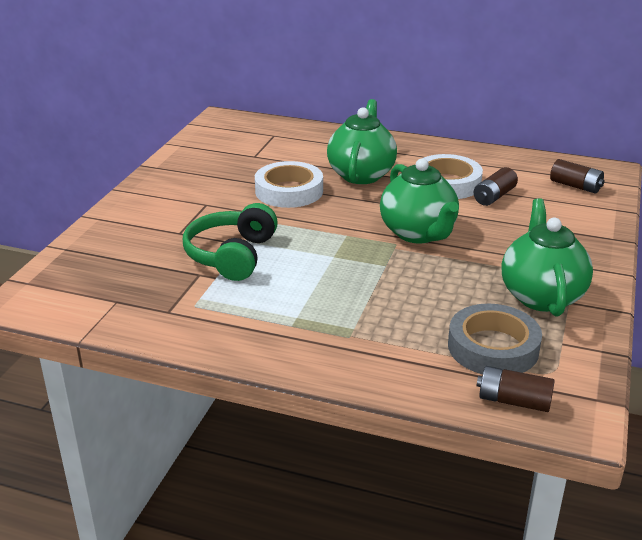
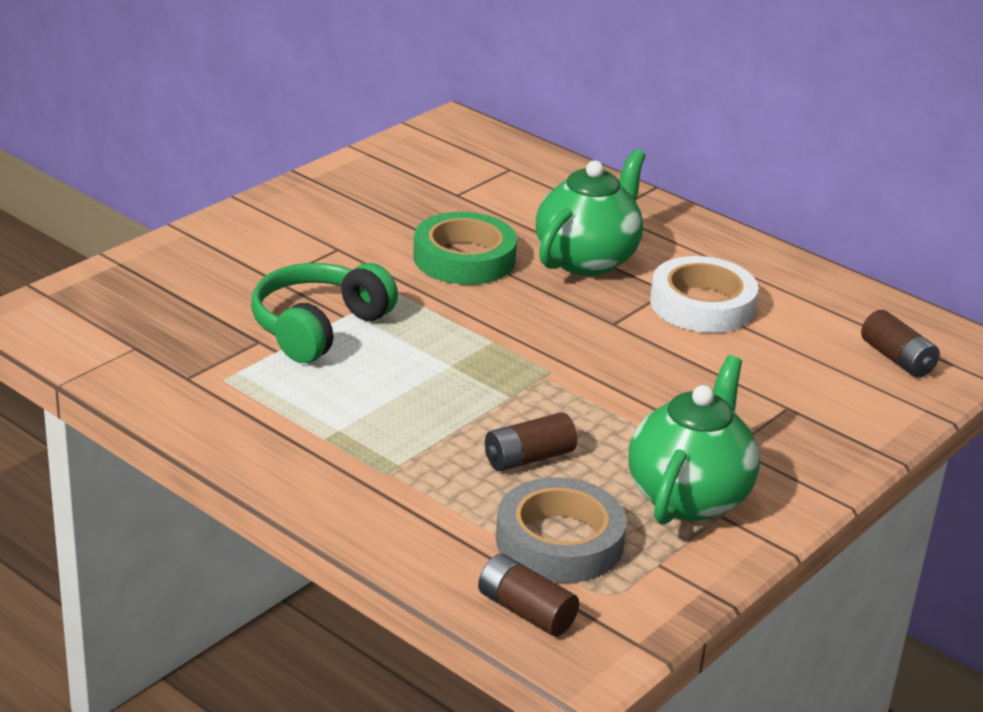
camera: 20 degrees right, 0 degrees up
white tape [255,161,323,208] -> green tape [413,212,517,285]
green teapot [380,158,459,243] -> none
brown battery [474,167,518,206] -> brown battery moved to [485,412,577,471]

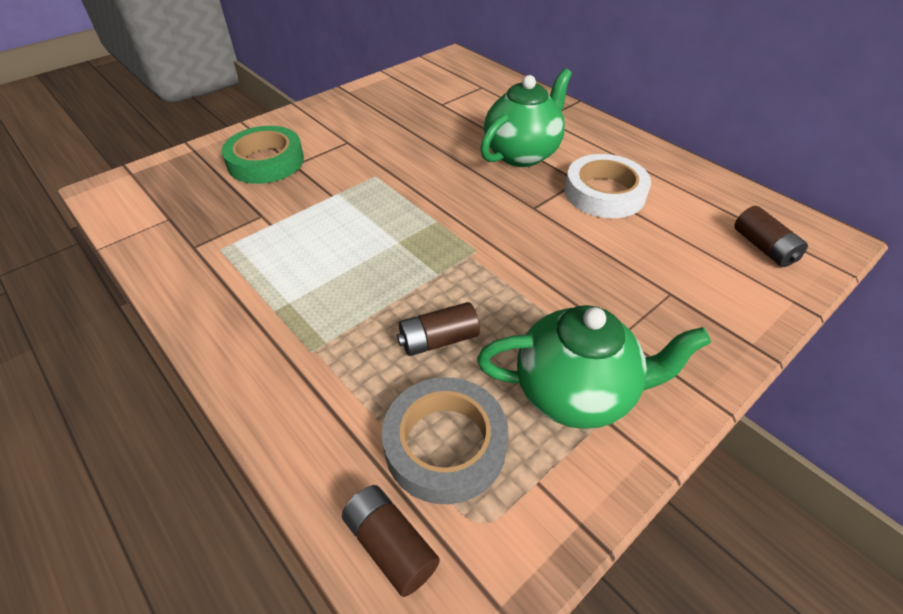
camera: 10 degrees right, 15 degrees up
green headphones [251,263,398,363] -> none
green tape [413,212,517,285] -> green tape moved to [222,126,304,184]
green teapot [629,355,760,525] -> green teapot turned 60 degrees clockwise [477,305,711,429]

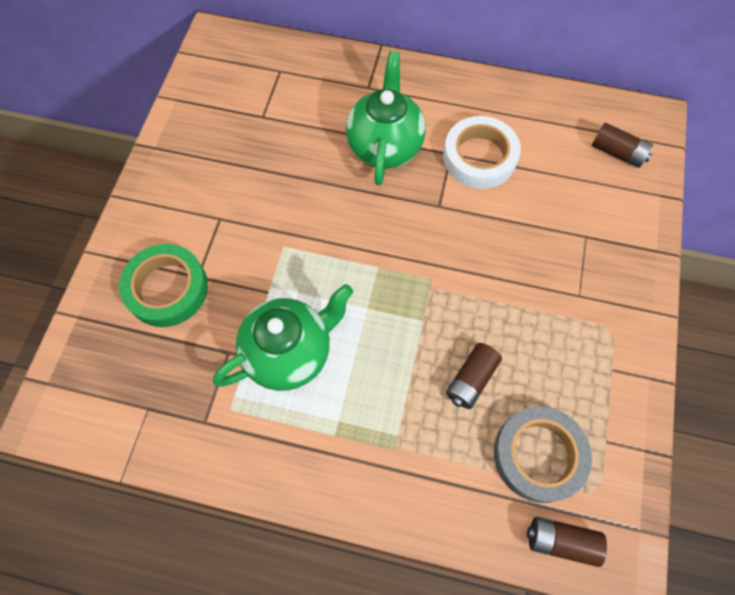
camera: 35 degrees left, 20 degrees up
green teapot [477,305,711,429] -> green teapot moved to [213,284,353,391]

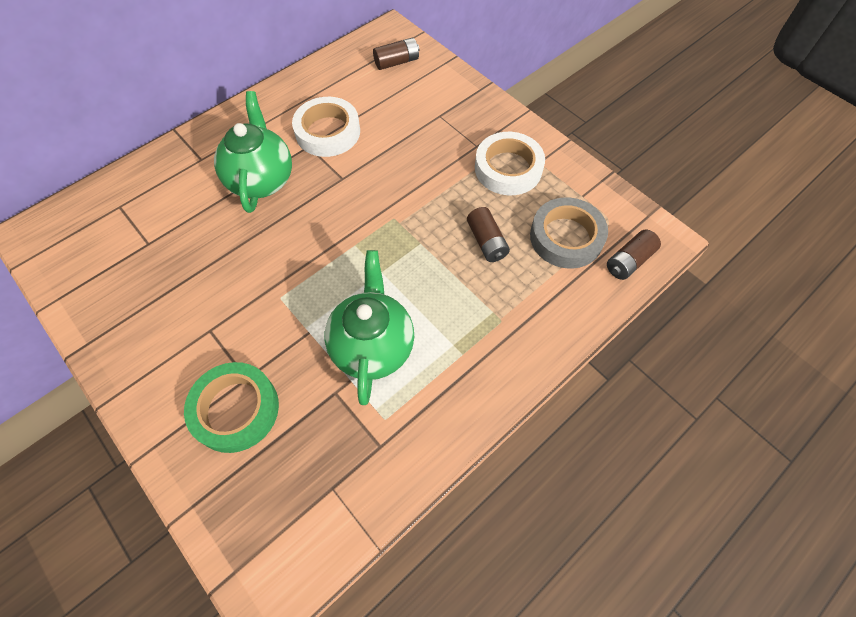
camera: 55 degrees left, 5 degrees down
green teapot [346,51,426,185] -> green teapot turned 45 degrees clockwise [214,91,292,213]
none -> white tape [475,132,545,195]

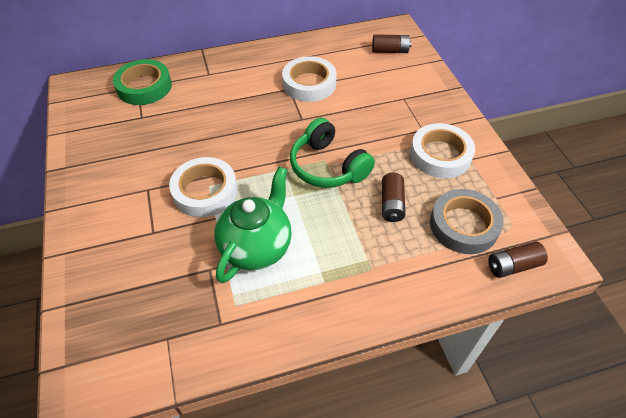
camera: 25 degrees right, 10 degrees down
green tape [184,362,279,453] -> green tape moved to [113,59,172,105]
green teapot [214,91,292,213] -> none
none -> white tape [169,157,237,217]
none -> green headphones [290,117,375,188]

